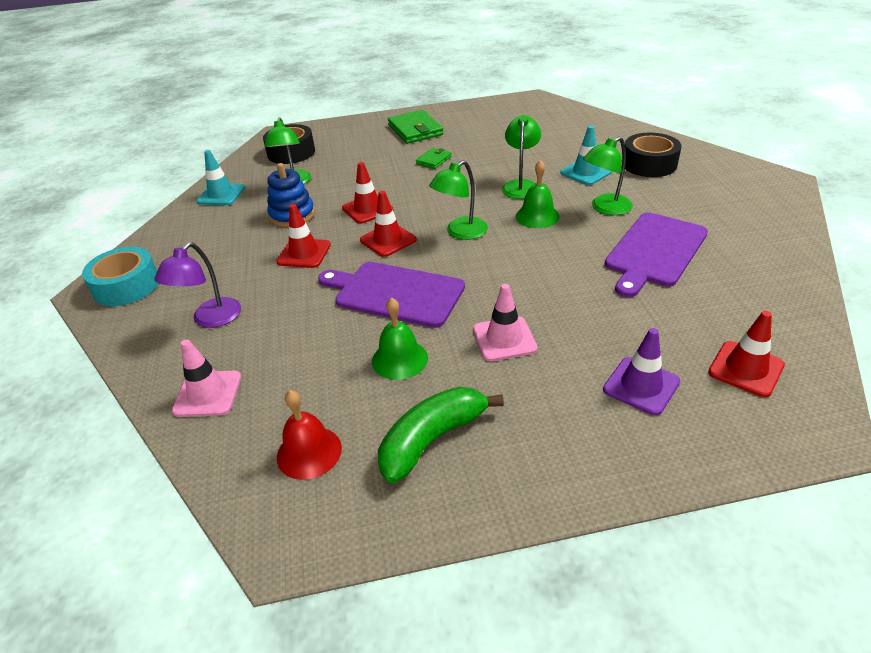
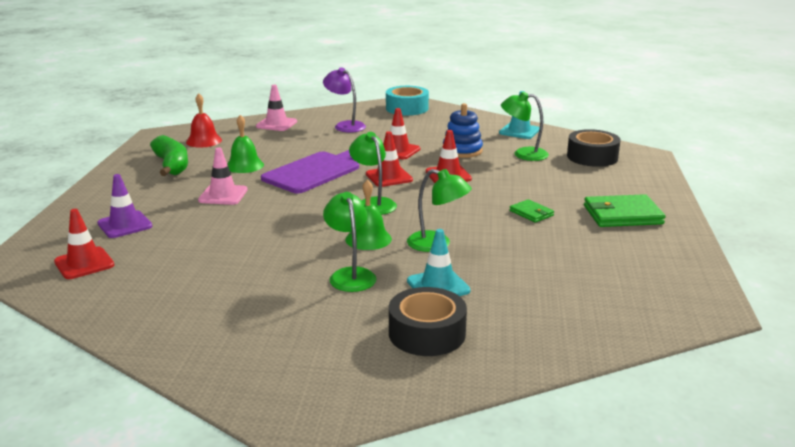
camera: 105 degrees right, 15 degrees down
purple cutting board [605,212,708,297] -> none

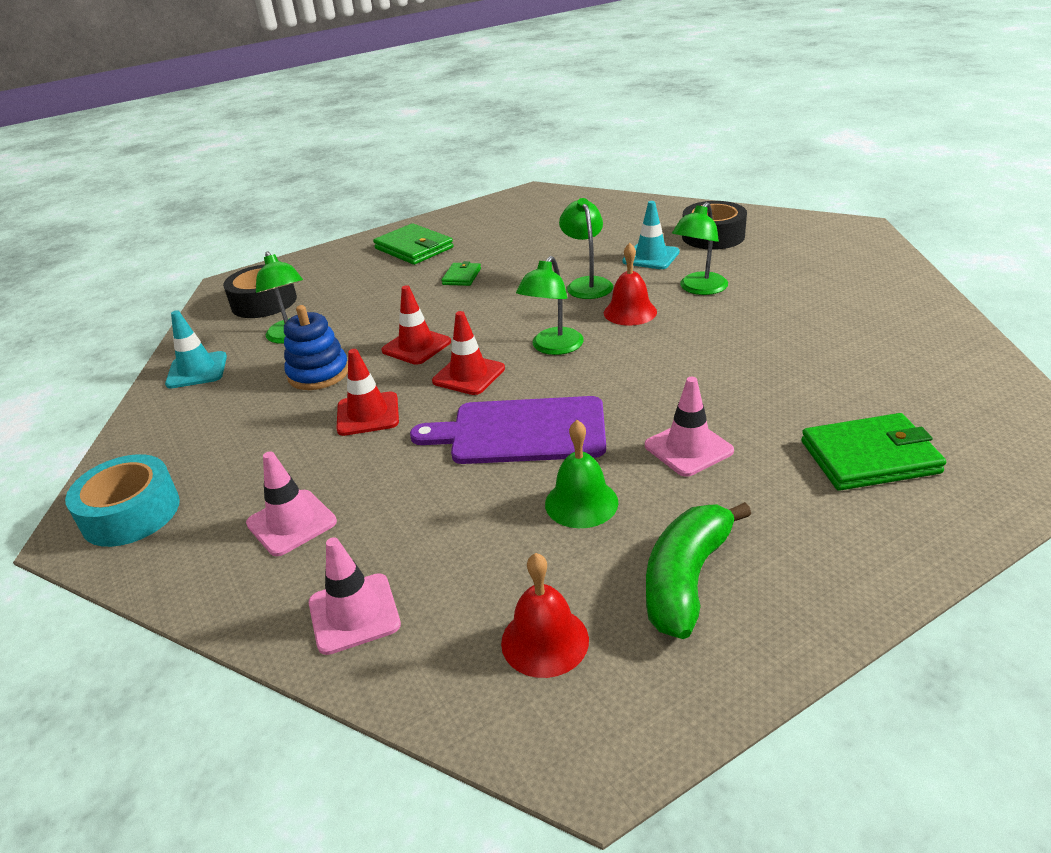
camera: 125 degrees left, 10 degrees up
red traffic cone [54,209,114,279] -> none
purple traffic cone [97,174,152,238] -> green wallet [801,413,946,491]
purple lamp [323,67,366,133] -> pink traffic cone [246,451,337,556]
green bell [345,179,392,250] -> red bell [604,243,657,326]

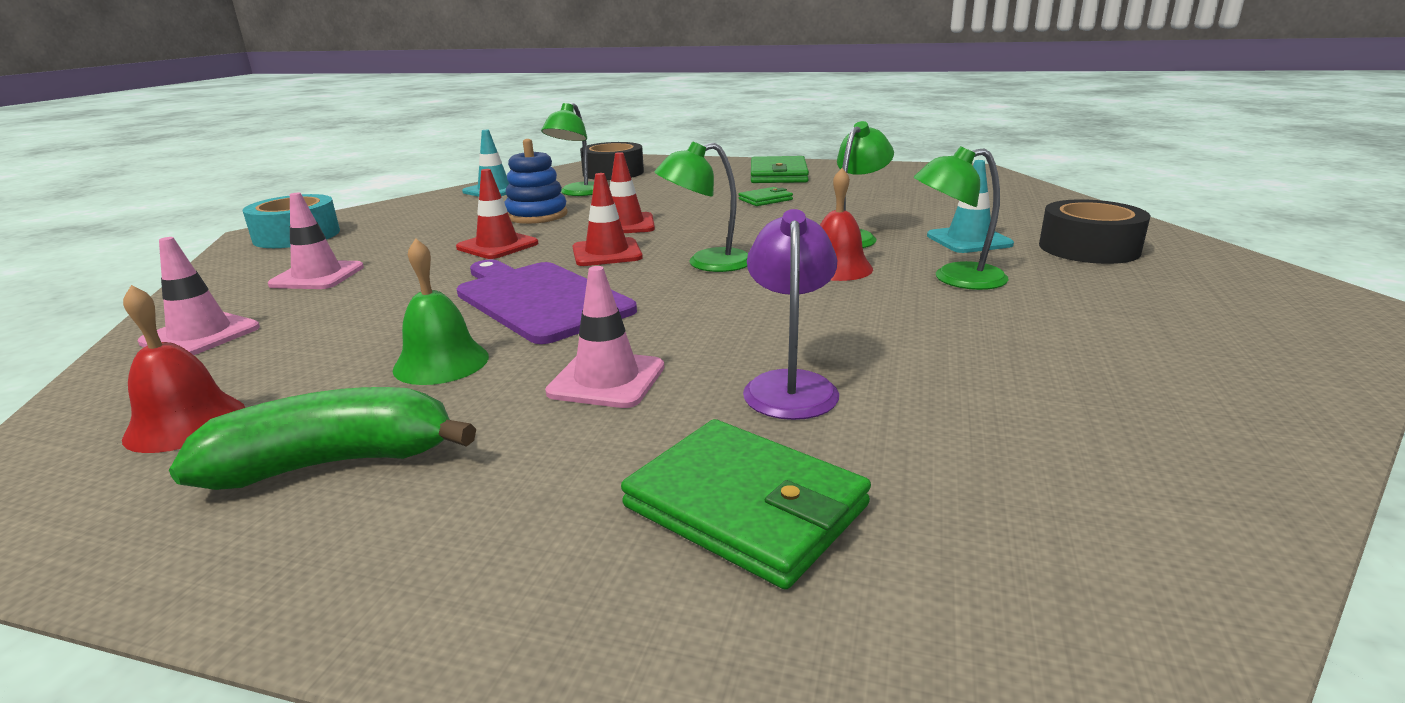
camera: 45 degrees right, 10 degrees down
none -> purple lamp [743,209,839,420]

